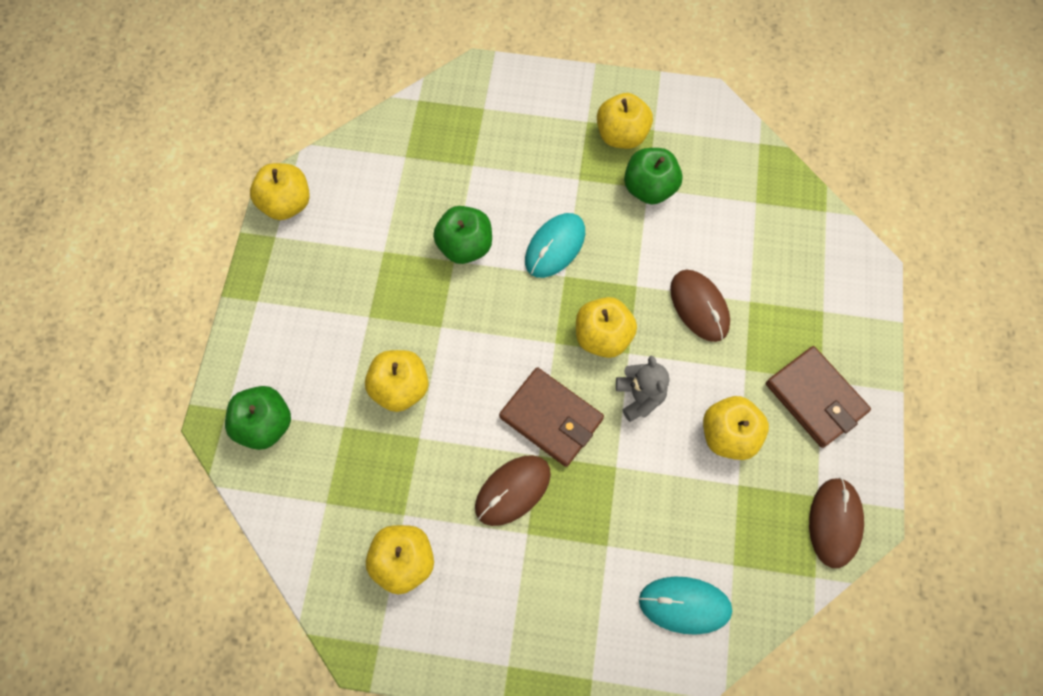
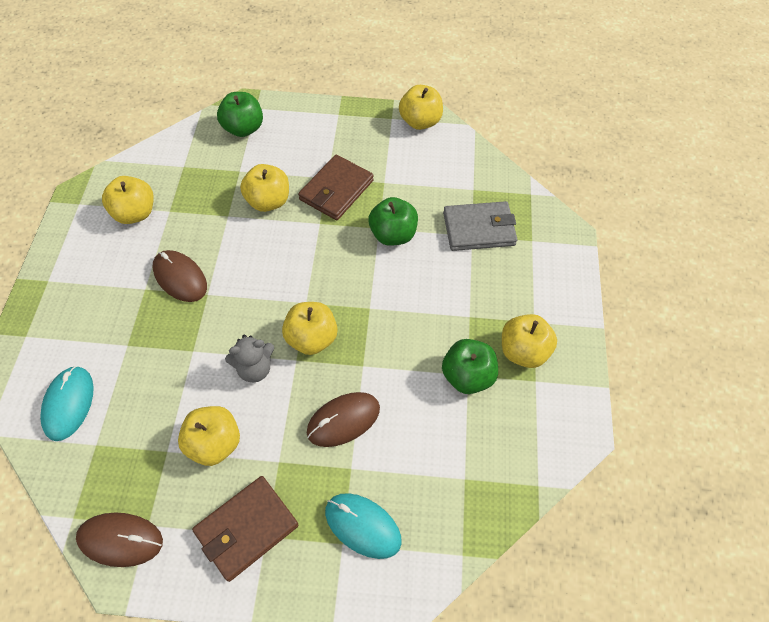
camera: 85 degrees right, 10 degrees down
brown wallet [499,367,604,467] -> brown wallet moved to [298,154,374,220]
turquoise mouse [525,213,585,278] -> turquoise mouse moved to [325,493,402,559]
none -> grey wallet [443,201,517,251]

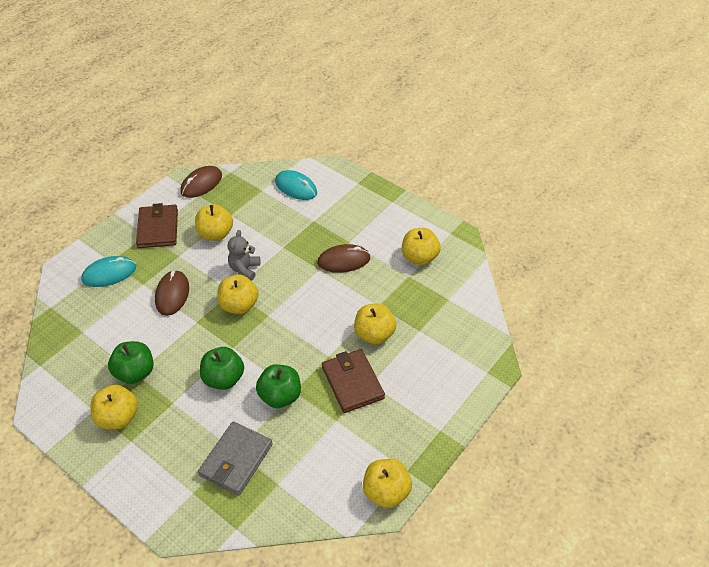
camera: 125 degrees right, 10 degrees down
green apple [217,92,263,137] -> green apple moved to [200,347,244,390]

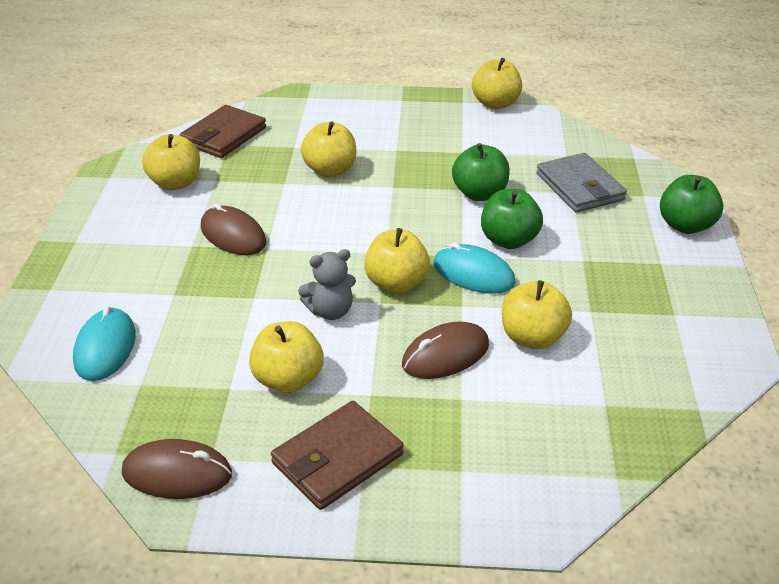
camera: 125 degrees left, 10 degrees down
turquoise mouse [82,256,136,287] -> turquoise mouse moved to [433,243,516,294]
yellow apple [90,385,138,429] -> yellow apple moved to [502,280,572,349]
green apple [108,341,154,384] -> green apple moved to [660,175,723,234]
grey wallet [198,421,273,496] -> grey wallet turned 75 degrees clockwise [537,153,627,213]
brown wallet [322,349,385,413] -> brown wallet moved to [180,105,266,158]

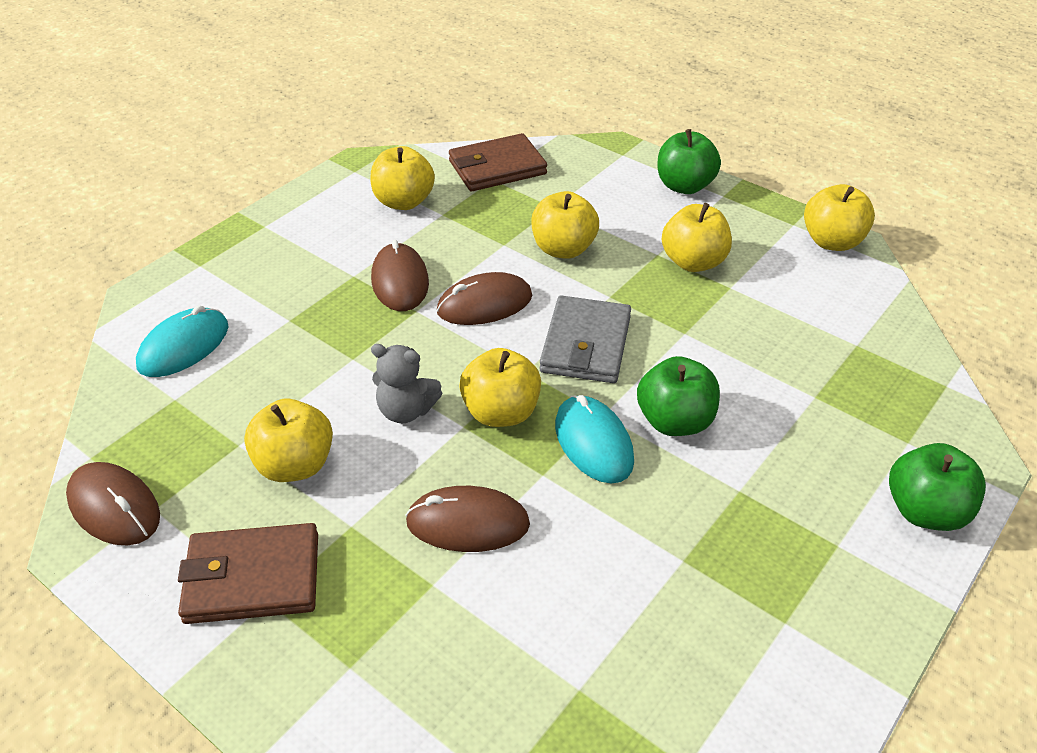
camera: 35 degrees right, 5 degrees up
green apple [452,143,510,201] -> green apple moved to [657,129,721,194]
yellow apple [502,280,572,349] -> yellow apple moved to [662,203,732,272]
grey wallet [537,153,627,213] -> grey wallet moved to [539,295,631,383]
none -> brown mouse [437,272,532,325]

